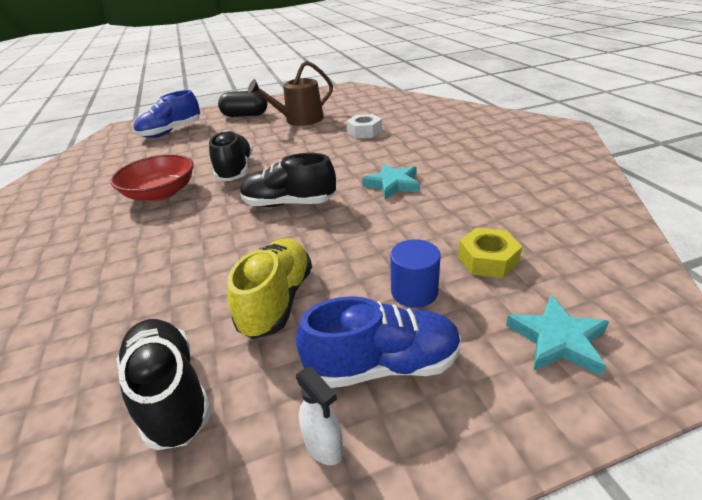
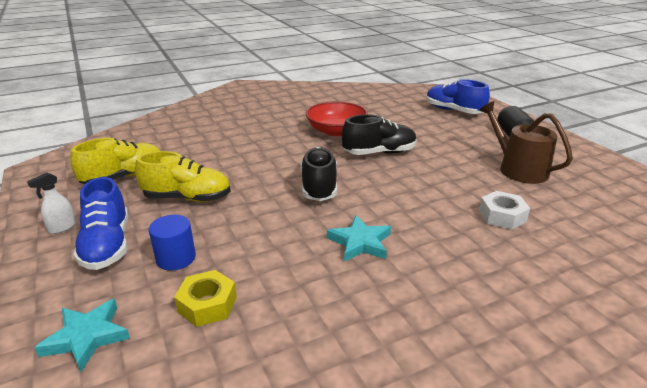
camera: 80 degrees right, 5 degrees down
black shoe [117,319,212,450] -> yellow shoe [70,138,160,184]

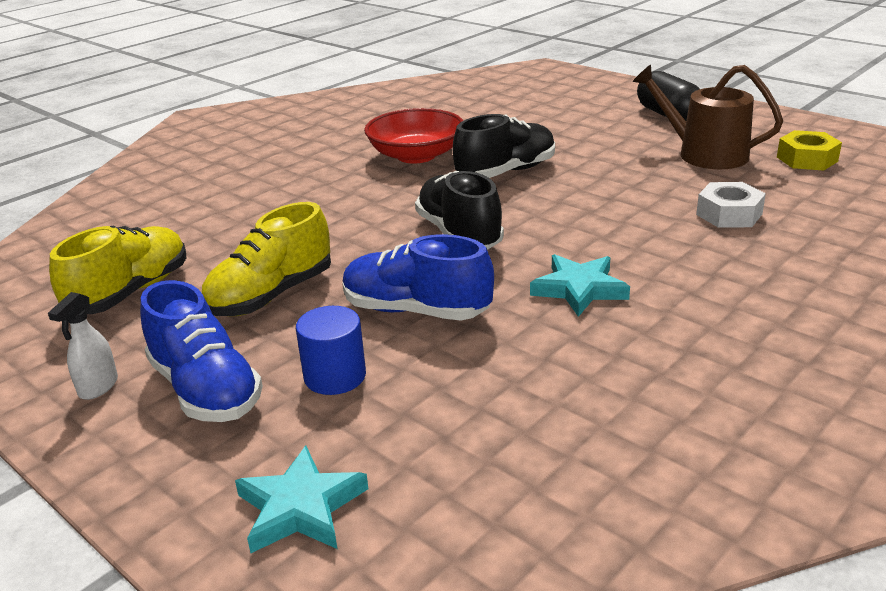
camera: 20 degrees left, 0 degrees up
yellow shoe [135,151,231,202] -> yellow shoe turned 150 degrees clockwise [202,202,331,316]
yellow nut [174,270,237,327] -> yellow nut moved to [777,130,842,171]
blue shoe [426,79,490,114] -> blue shoe moved to [342,234,494,321]

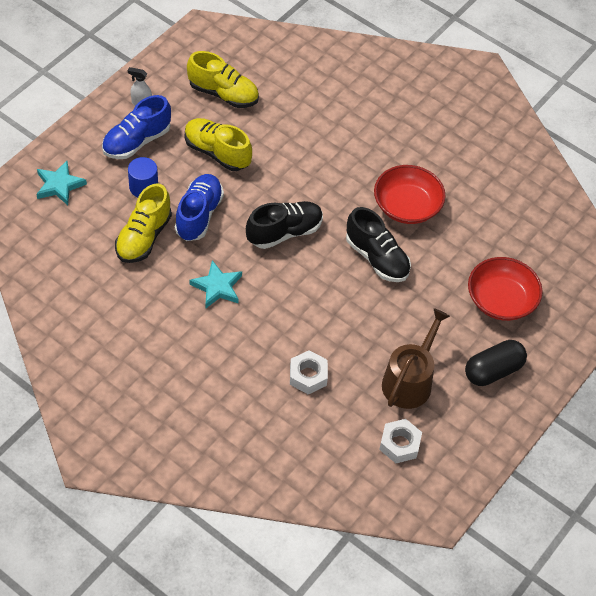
camera: 80 degrees right, 25 degrees up
yellow nut [777,130,842,171] -> white nut [379,419,422,463]
none -> yellow shoe [115,183,172,263]
none -> red bowl [468,257,543,321]

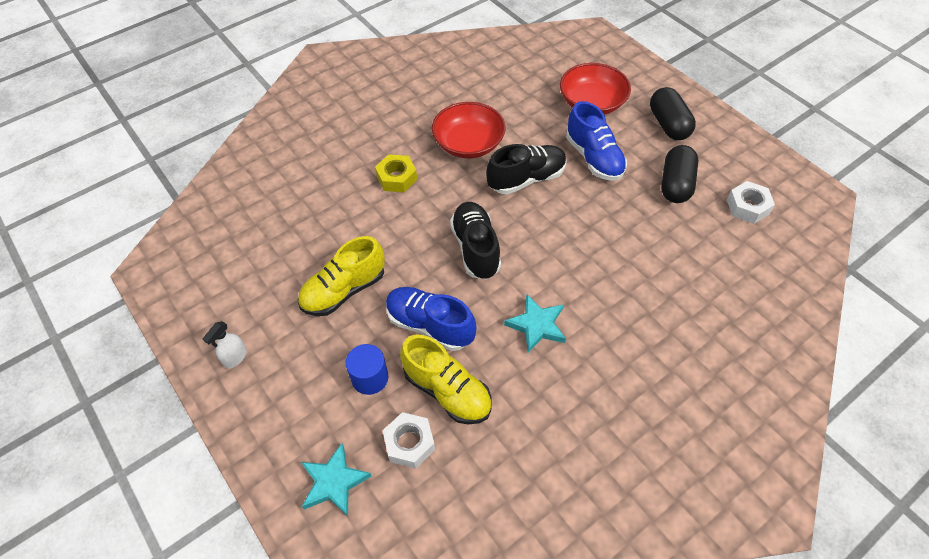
camera: 70 degrees left, 0 degrees up
blue shoe [102,95,171,159] -> blue shoe moved to [566,101,627,181]
yellow shoe [187,51,259,108] -> none
white nut [290,350,328,395] -> white nut moved to [383,412,435,469]
brown watering can [382,308,450,409] -> black capsule [661,145,698,203]
none -> yellow nut [375,154,417,192]

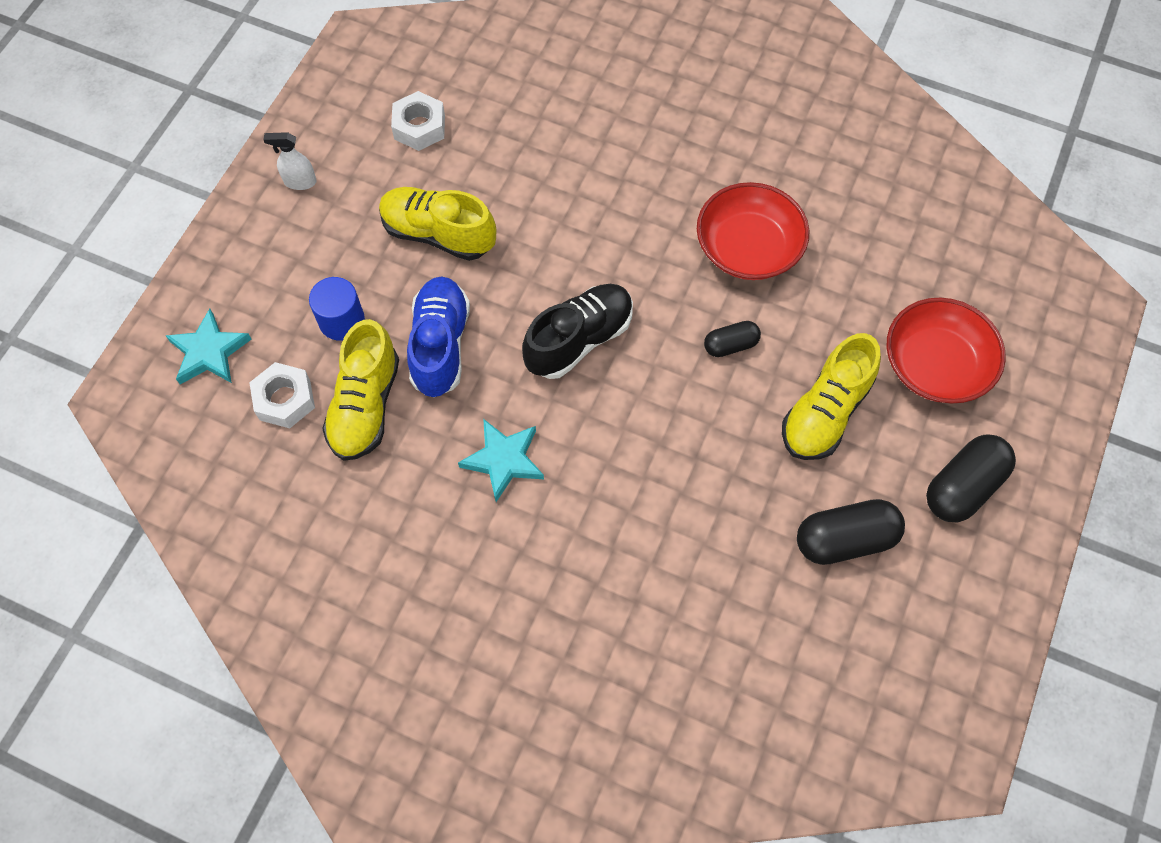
camera: 60 degrees right, 10 degrees up
yellow nut [375,154,417,192] -> none
black shoe [486,144,567,194] -> black capsule [704,321,761,357]
blue shoe [566,101,627,181] -> yellow shoe [782,333,881,460]
white nut [727,181,775,224] -> white nut moved to [391,91,445,151]

